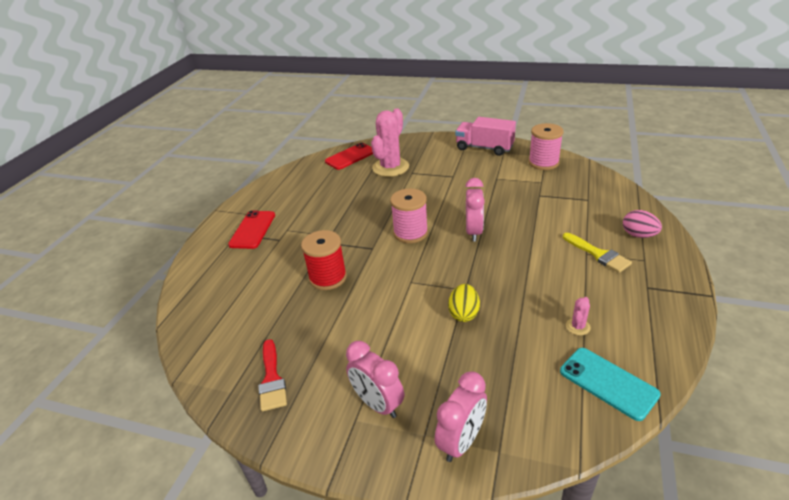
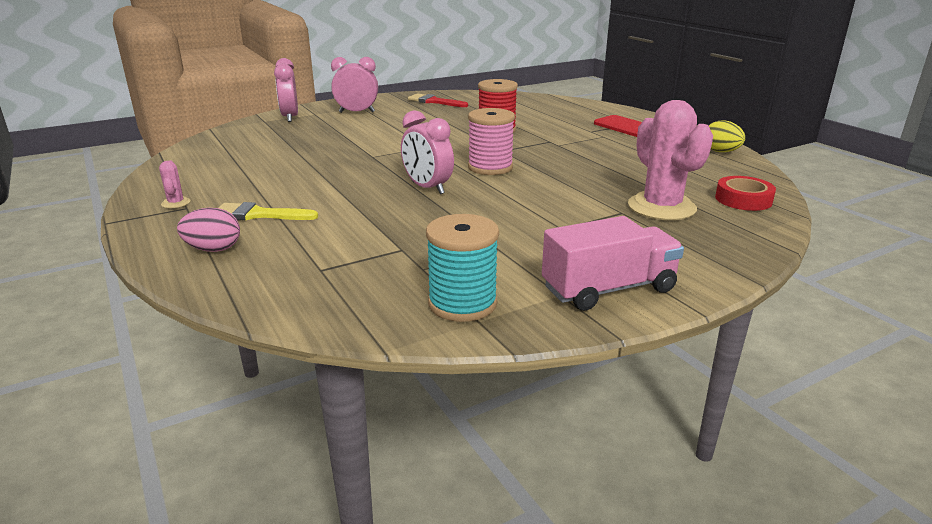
camera: 130 degrees right, 10 degrees down
red phone [325,142,373,170] -> red tape [715,176,776,211]
yellow egg [448,284,480,322] -> yellow egg moved to [709,120,745,152]
pink spool [529,123,563,170] -> turquoise spool [426,214,499,322]
turquoise phone [560,348,661,421] -> none
pink cactus [566,297,591,335] -> pink cactus moved to [159,160,190,208]

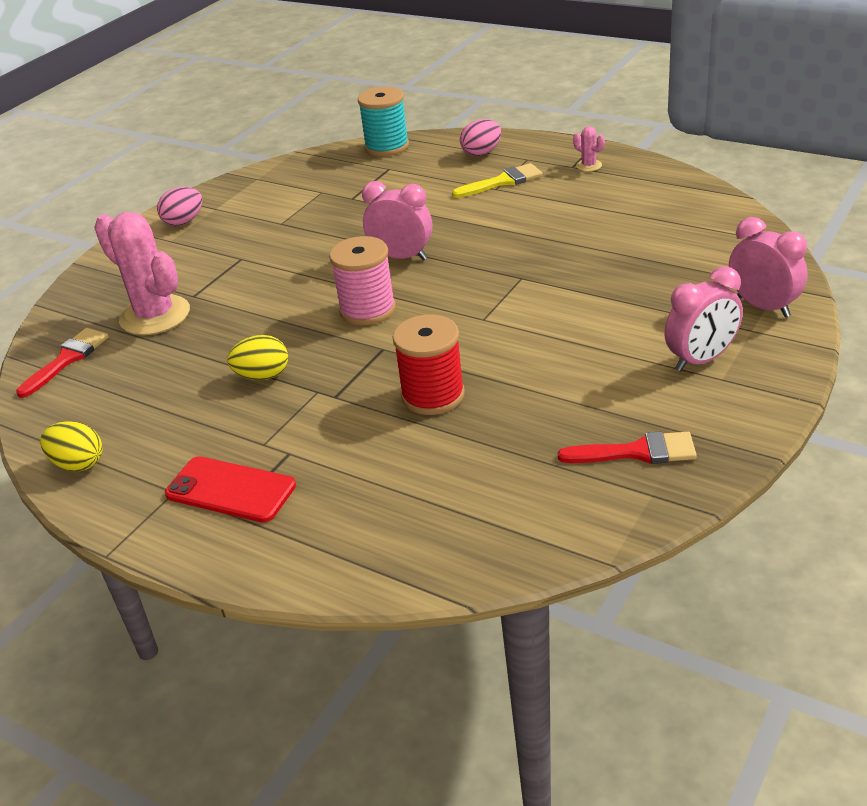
camera: 155 degrees right, 10 degrees up
turquoise spool [426,214,499,322] -> turquoise spool moved to [358,86,409,156]
pink truck [542,216,684,311] -> pink egg [157,187,202,226]
red tape [715,176,776,211] -> red brush [16,328,109,398]
none -> yellow egg [227,335,288,380]

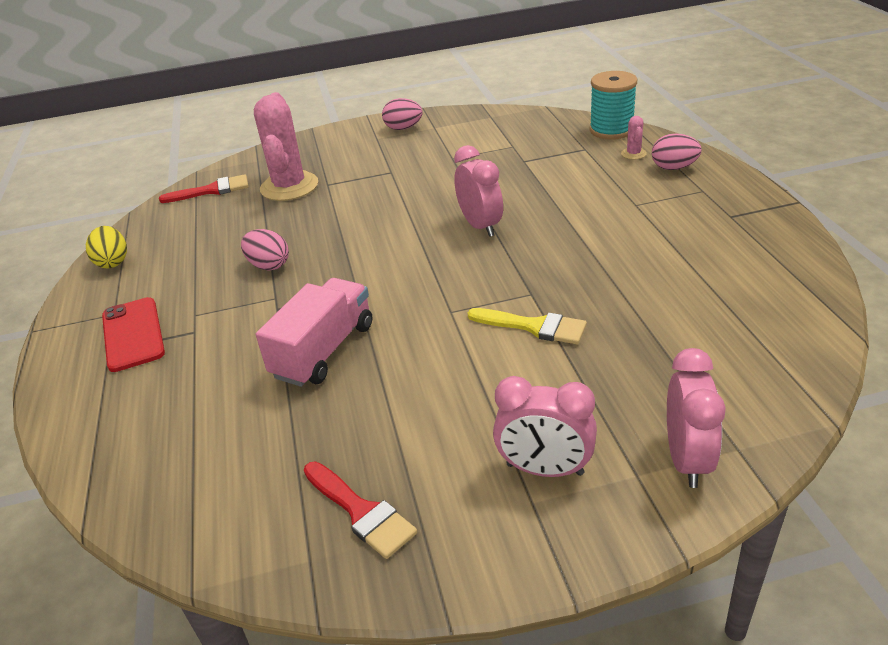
camera: 45 degrees right, 0 degrees up
yellow egg [227,335,288,380] -> pink egg [241,229,289,271]
pink spool [329,236,396,325] -> none
red spool [393,315,465,415] -> pink truck [256,278,372,387]
yellow brush [452,163,543,198] -> yellow brush moved to [468,308,587,344]
pink cactus [573,126,605,171] -> pink cactus moved to [621,116,647,159]

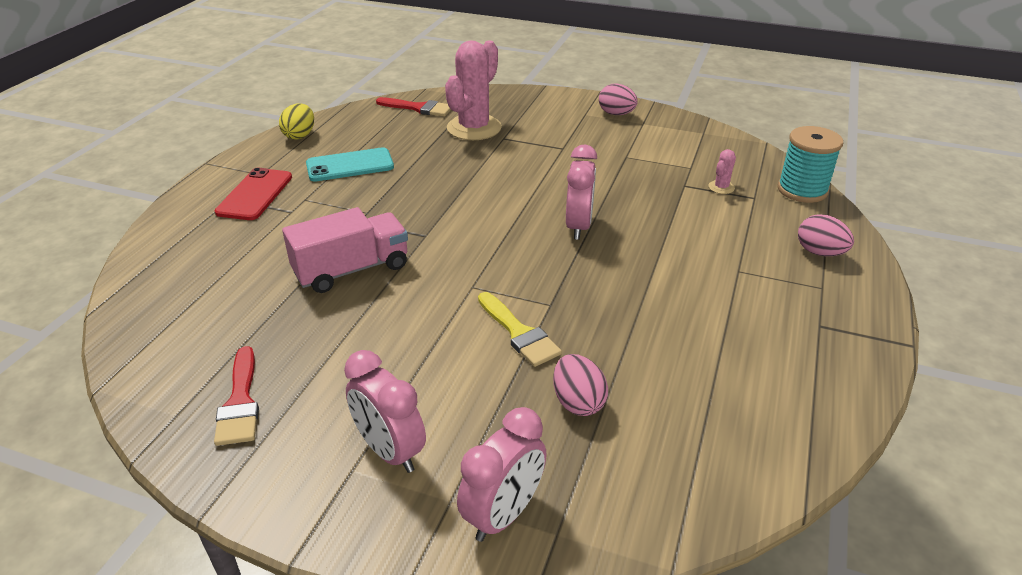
camera: 30 degrees right, 0 degrees up
pink egg [241,229,289,271] -> pink egg moved to [553,354,608,416]
pink cactus [621,116,647,159] -> pink cactus moved to [708,149,736,194]
none -> turquoise phone [306,147,394,182]

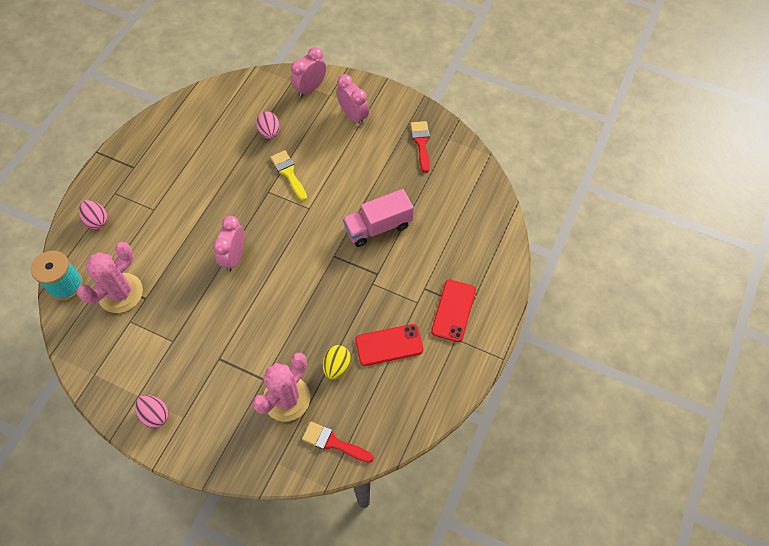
camera: 175 degrees left, 25 degrees up
yellow egg [279,103,314,140] -> yellow egg moved to [323,345,351,380]
turquoise phone [306,147,394,182] -> red phone [355,324,424,366]
pink cactus [708,149,736,194] -> pink cactus [77,242,143,313], size x2.39

